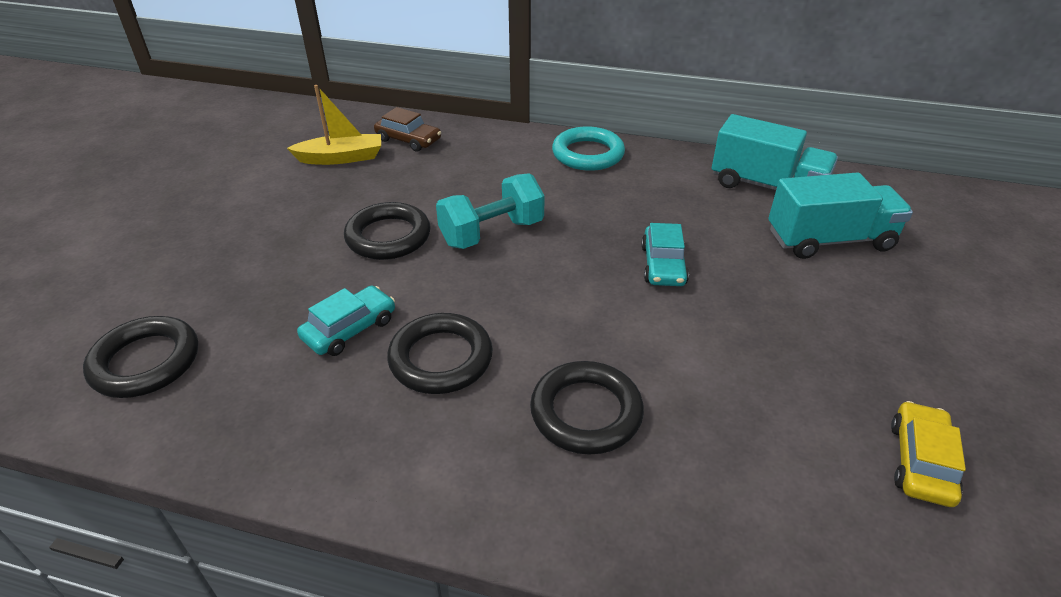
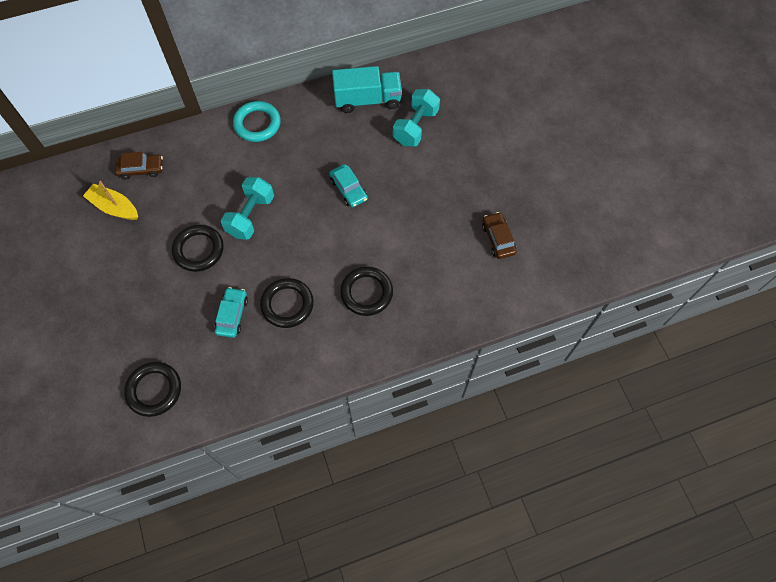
camera: 35 degrees left, 25 degrees up
yellow boat [287,85,381,165] -> yellow boat turned 105 degrees counterclockwise [83,181,138,220]
turquoise truck [769,172,913,259] -> turquoise dumbbell [393,89,440,147]
yellow car [891,401,966,507] -> brown car [482,212,517,259]

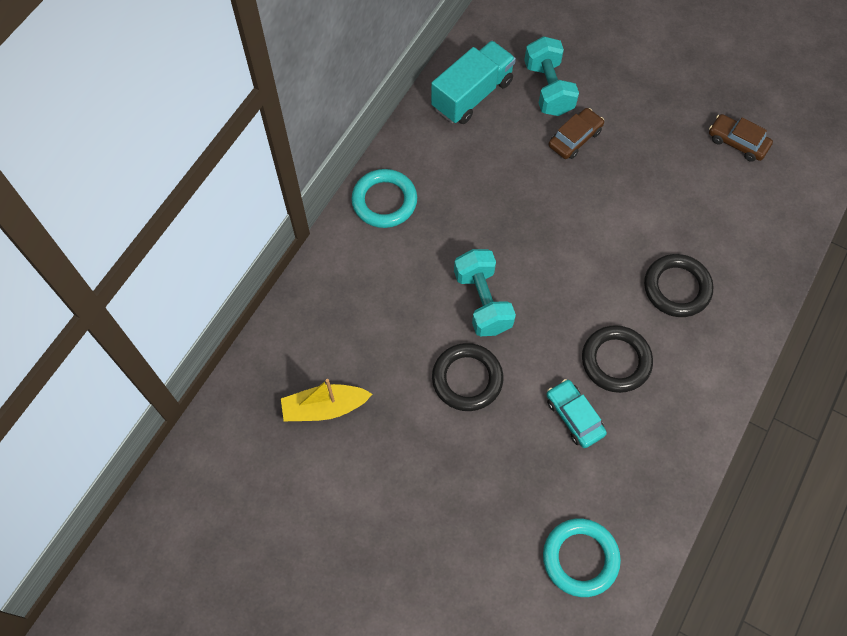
camera: 40 degrees left, 0 degrees up
brown car [115,152,163,180] -> brown car moved to [548,108,604,159]
black ring [124,362,181,417] -> turquoise ring [543,519,621,597]
turquoise car [329,164,368,207] -> none

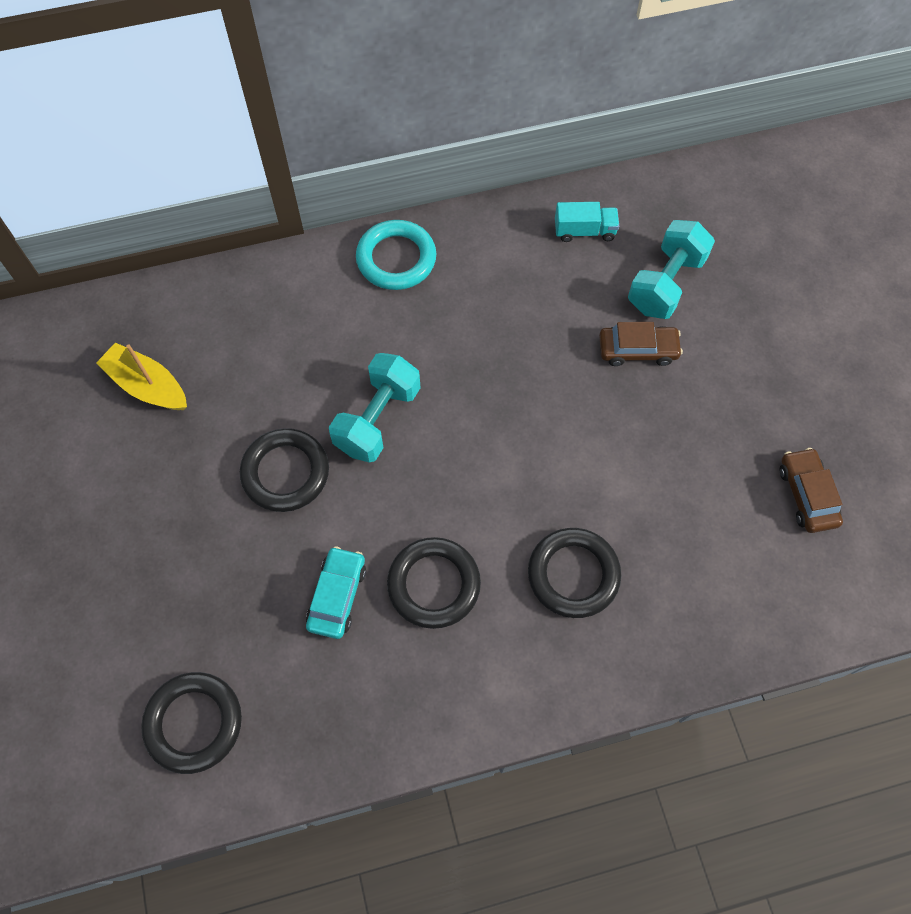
camera: 45 degrees right, 0 degrees up
turquoise truck [431,41,516,124] -> turquoise truck [555,202,619,242], size x0.55
turquoise ring [543,519,621,597] -> black ring [141,672,242,774]

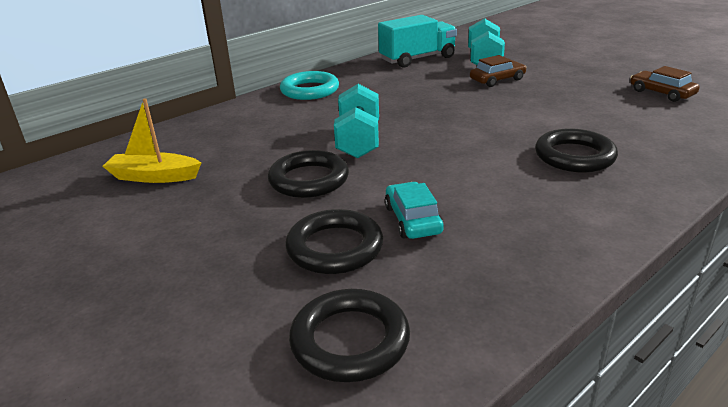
camera: 25 degrees left, 35 degrees down
black ring [387,537,481,629] -> black ring moved to [285,209,383,274]
turquoise truck [555,202,619,242] -> turquoise truck [378,15,457,68], size x1.83

